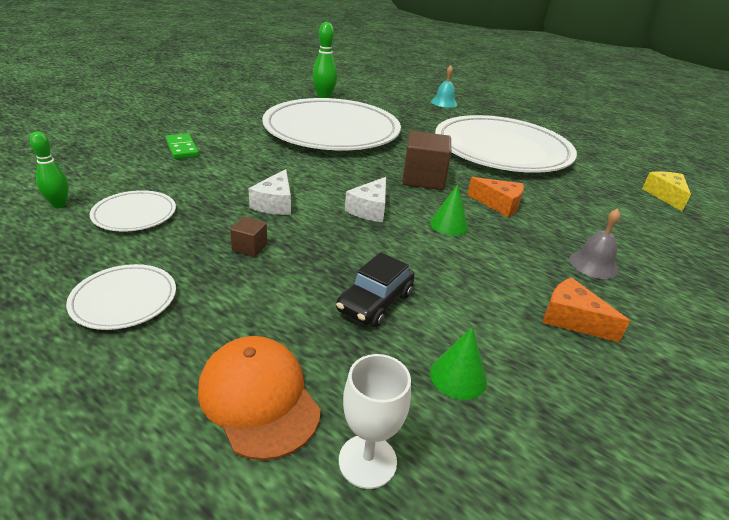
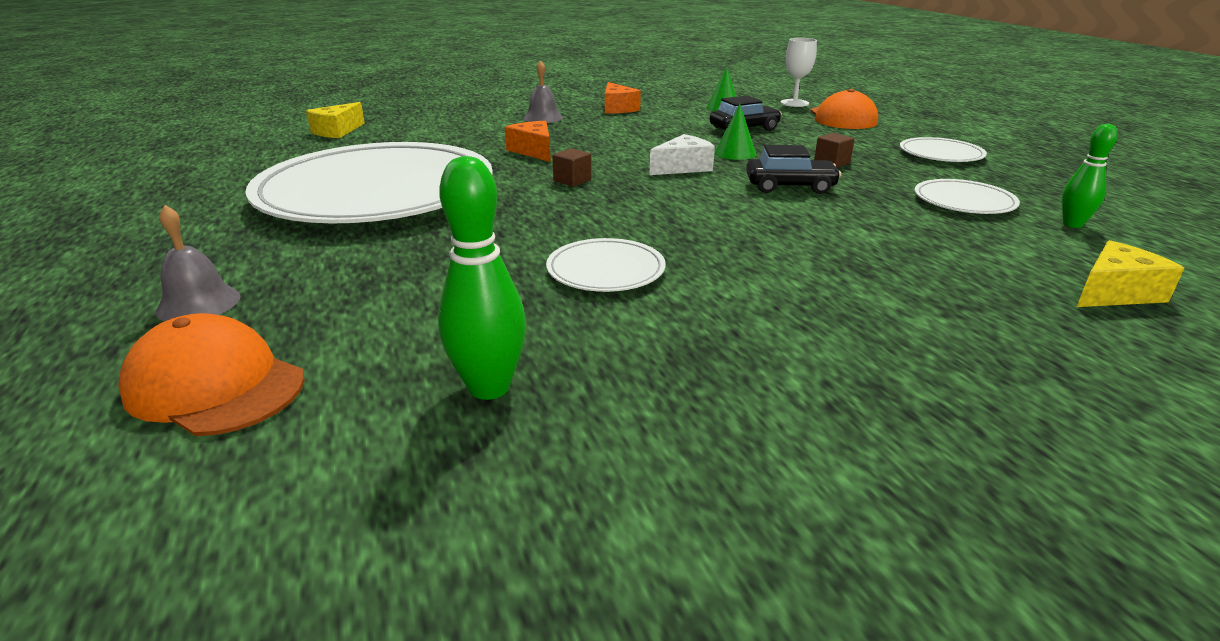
camera: 145 degrees left, 5 degrees down
green domino [166,133,199,159] -> none
white cheese [248,169,291,215] -> black car [746,145,841,194]
white plate [262,98,401,150] -> white plate [546,238,666,292], size x0.40
brown cube [402,131,451,190] -> brown cube [552,148,591,187], size x0.49
green cone [430,184,468,236] -> green cone moved to [715,104,756,160]
turquoise bell [431,65,457,108] -> grey bell [155,205,240,321]
none -> orange cap [118,313,305,436]
none -> yellow cheese [1077,240,1185,307]

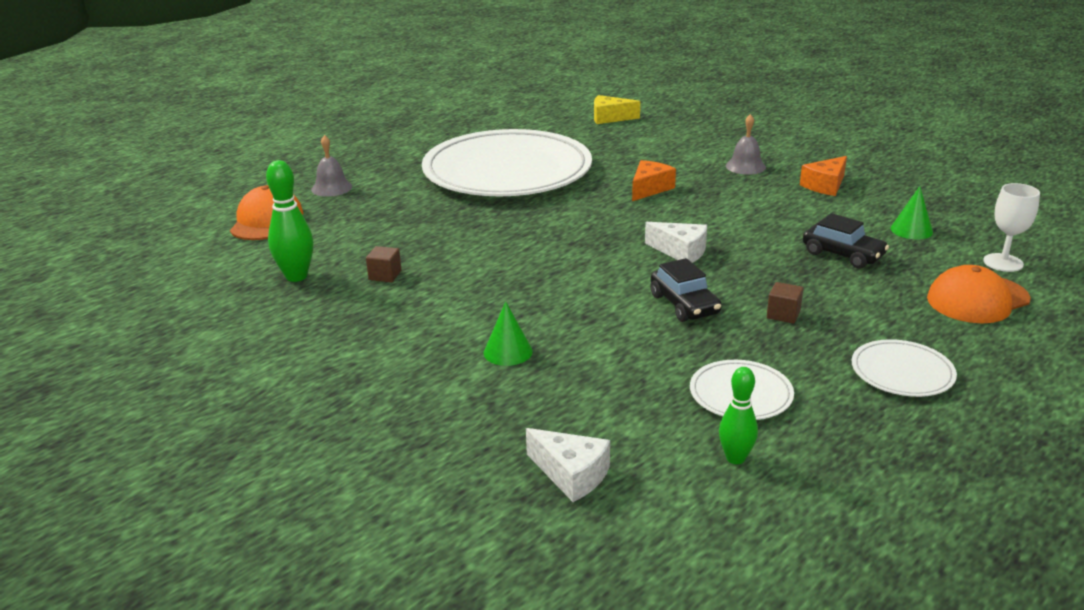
camera: 65 degrees right, 0 degrees up
white plate [546,238,666,292] -> none
brown cube [552,148,591,187] -> brown cube moved to [366,246,401,282]
green cone [715,104,756,160] -> green cone moved to [484,301,533,366]
yellow cheese [1077,240,1185,307] -> white cheese [526,428,610,502]

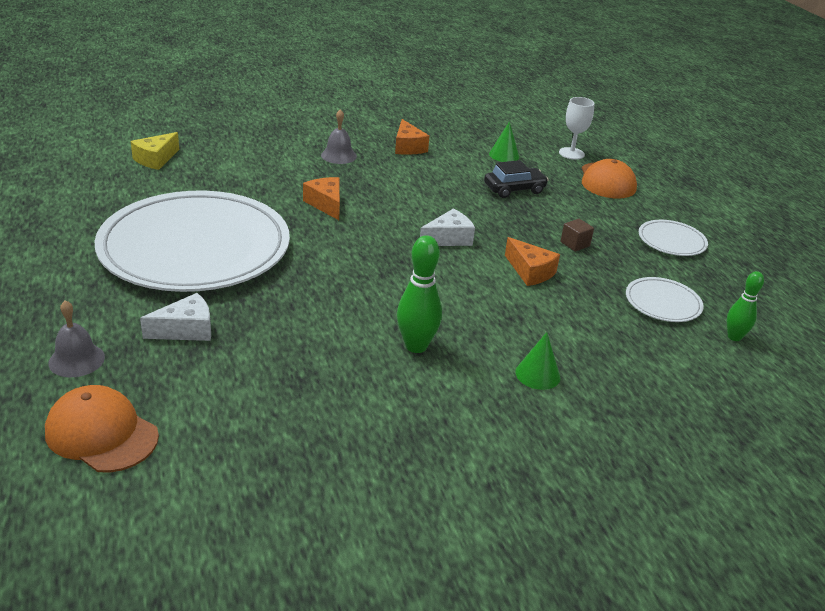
camera: 65 degrees left, 5 degrees up
green bowling pin [266,160,314,282] -> green bowling pin moved to [397,235,442,353]
brown cube [366,246,401,282] -> none
white cheese [526,428,610,502] -> white cheese moved to [140,293,211,341]
black car [650,258,722,322] -> orange cheese [505,237,560,286]

